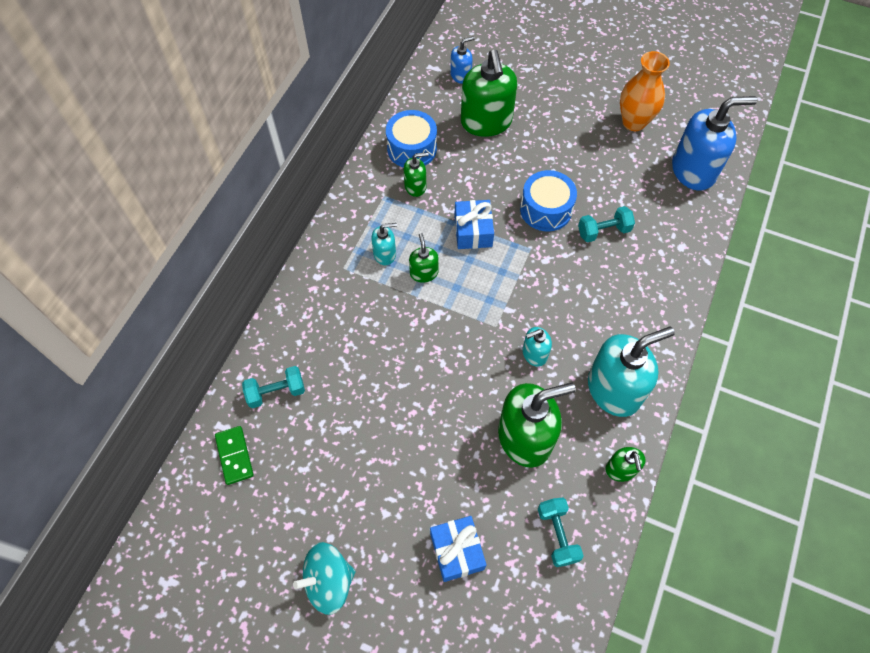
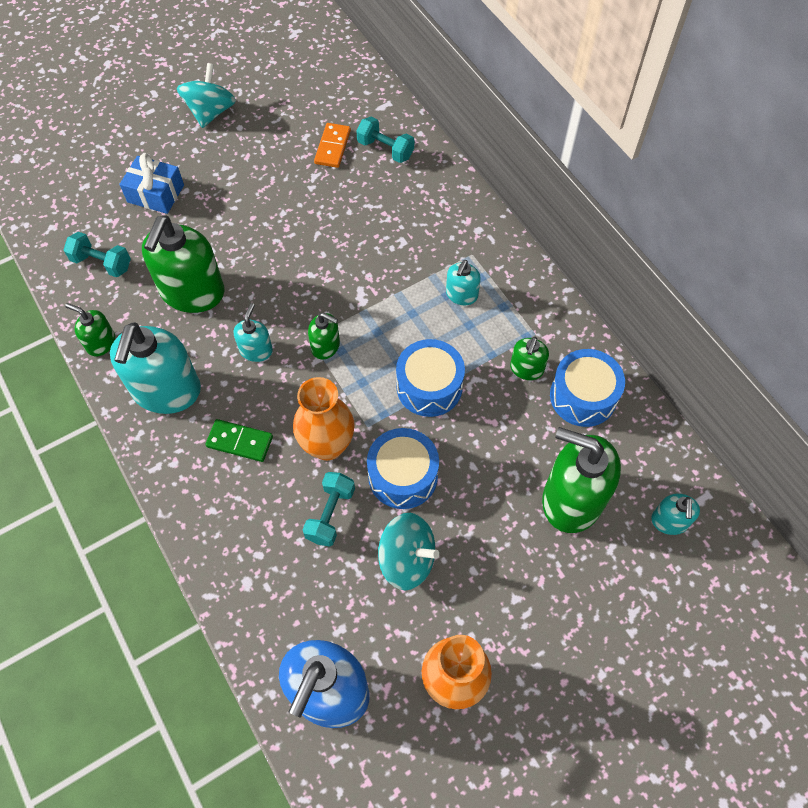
camera: 125 degrees right, 0 degrees up
green domino [215,426,254,485] -> green domino moved to [206,419,273,462]
turquoise dumbbell [242,366,305,408] -> turquoise dumbbell turned 75 degrees counterclockwise [356,117,414,163]
green soap dispenser [409,233,439,283] -> green soap dispenser moved to [308,312,340,360]
blue soap dispenser [450,36,475,84] -> turquoise soap dispenser [651,494,700,535]
blue gift [454,200,494,249] -> blue drum [396,339,465,417]
none -> orange vase [293,377,355,461]
none -> orange domino [314,123,351,168]
none -> turquoise spinning top [378,513,439,590]

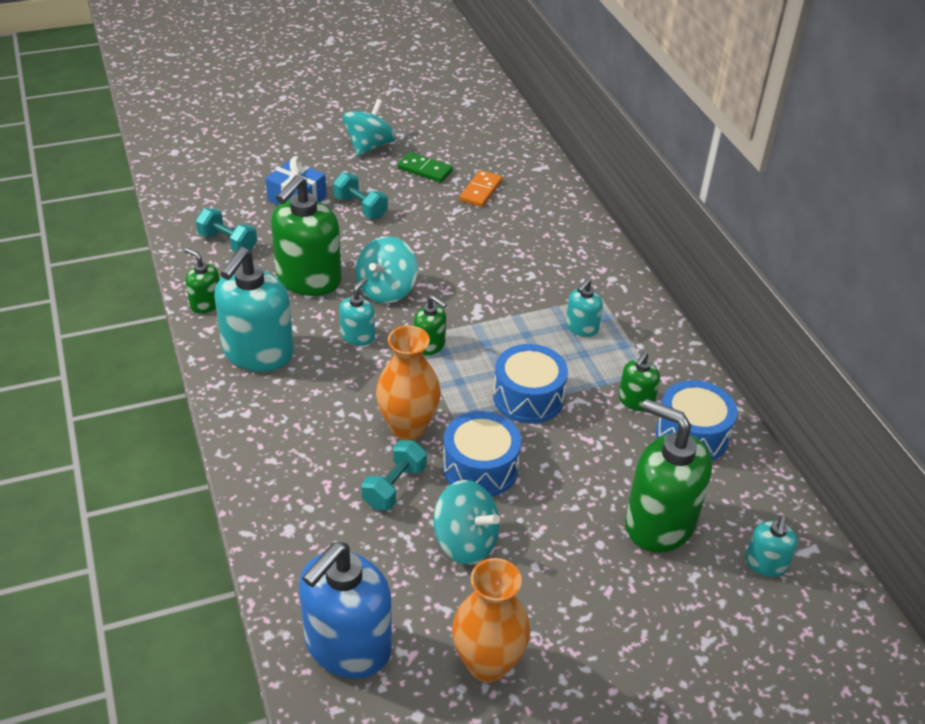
camera: 10 degrees right, 20 degrees down
green domino [206,419,273,462] -> green domino moved to [397,152,453,183]
turquoise dumbbell [356,117,414,163] -> turquoise dumbbell moved to [333,172,388,219]
none -> turquoise spinning top [356,237,418,304]

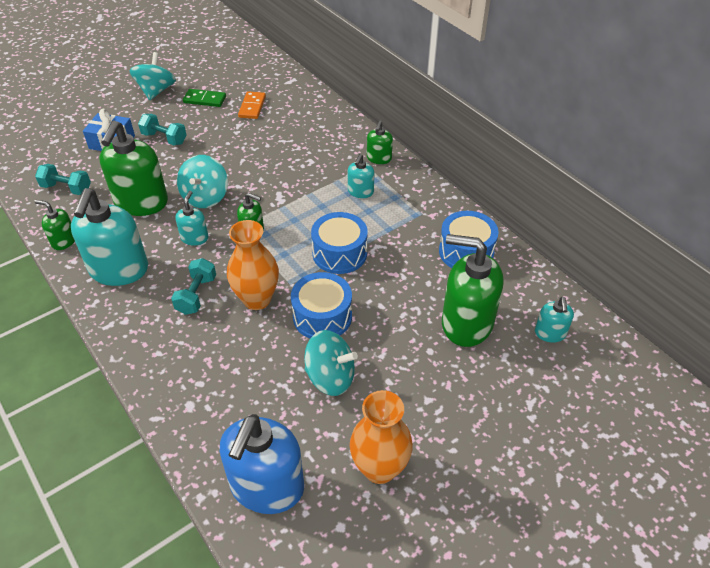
camera: 15 degrees left, 5 degrees up
turquoise dumbbell [361,440,427,510] -> turquoise dumbbell moved to [171,258,216,315]
green soap dispenser [619,352,660,411] -> green soap dispenser moved to [367,121,393,164]

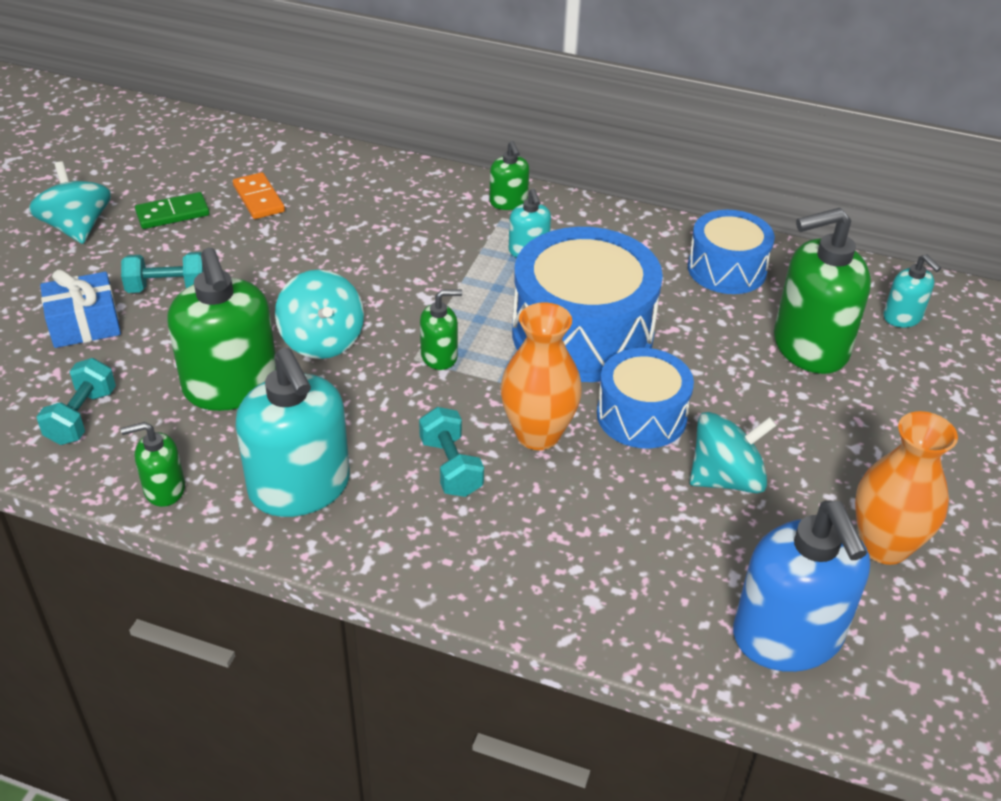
camera: 35 degrees left, 5 degrees down
turquoise dumbbell [35,164,91,195] -> turquoise dumbbell turned 60 degrees counterclockwise [36,358,116,445]
turquoise soap dispenser [175,191,208,246] -> none
blue drum [311,212,368,274] -> blue drum [512,227,663,382], size x1.68

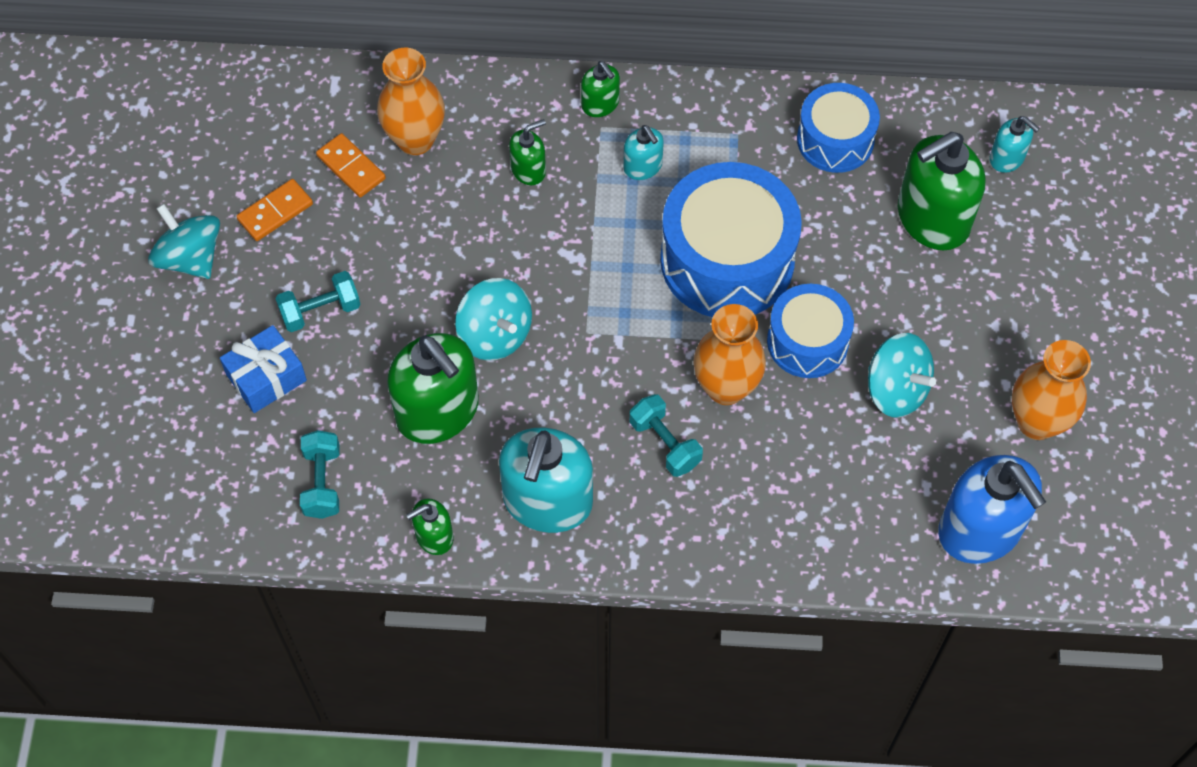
camera: 15 degrees left, 20 degrees up
green domino [135,192,210,229] -> orange domino [236,179,313,241]
turquoise soap dispenser [235,347,350,517] -> turquoise soap dispenser turned 60 degrees clockwise [499,428,593,533]
green soap dispenser [420,289,462,370] -> green soap dispenser moved to [509,119,546,185]
turquoise spinning top [690,412,777,493] -> turquoise spinning top turned 75 degrees clockwise [868,333,936,417]
none -> orange vase [377,48,445,155]

